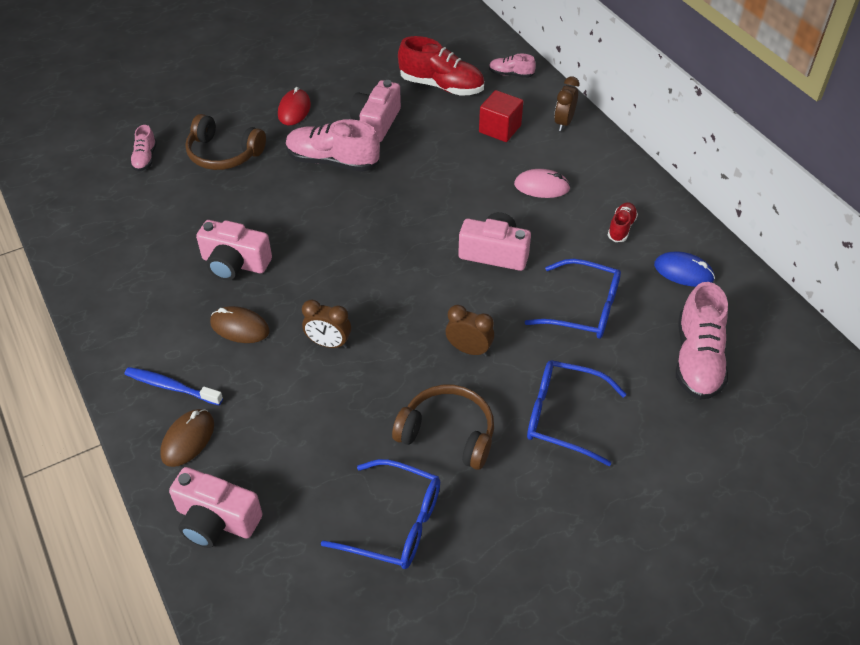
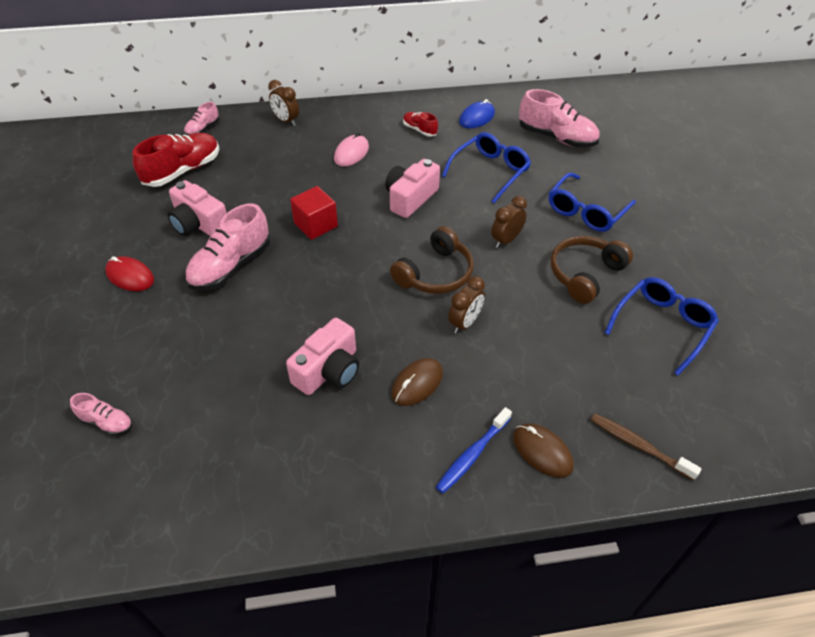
camera: 70 degrees left, 0 degrees up
pink camera [169,467,263,548] -> brown toothbrush [591,413,701,481]
brown headphones [185,114,266,170] -> brown headphones moved to [390,226,474,294]
red cube [479,90,523,142] -> red cube moved to [290,186,338,240]

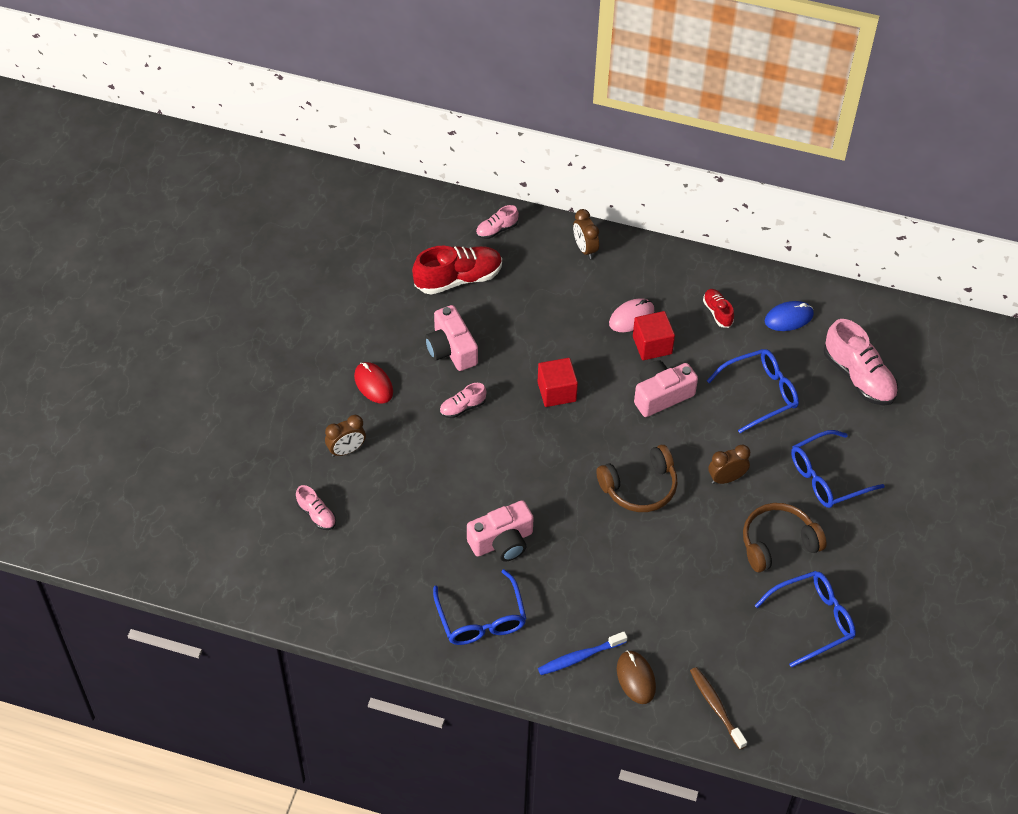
camera: 25 degrees right, 5 degrees up
pink shoe [185,204,270,290] -> pink shoe [440,383,487,418], size x0.52
brown mouse [391,358,443,406] -> none
brown clock [448,276,485,334] -> brown clock moved to [325,415,366,457]
none -> blue glasses [433,569,527,645]
none -> red cube [633,311,675,360]

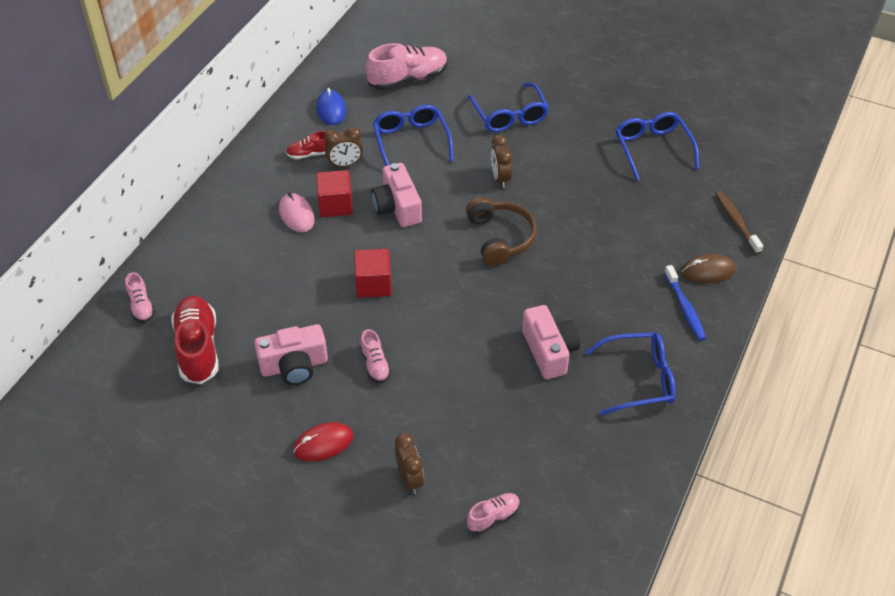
camera: 80 degrees left, 5 degrees down
brown clock [573,209,599,259] -> brown clock moved to [324,127,363,167]
brown toothbrush [690,667,747,750] -> brown toothbrush turned 90 degrees clockwise [715,192,763,254]
brown headphones [743,503,827,572] -> none

